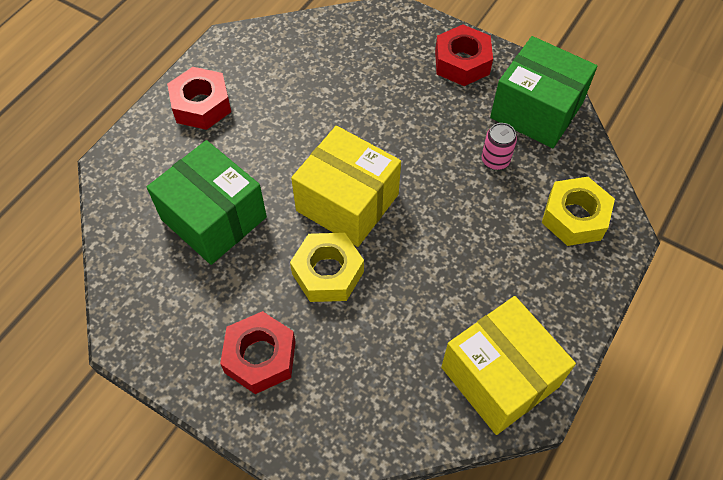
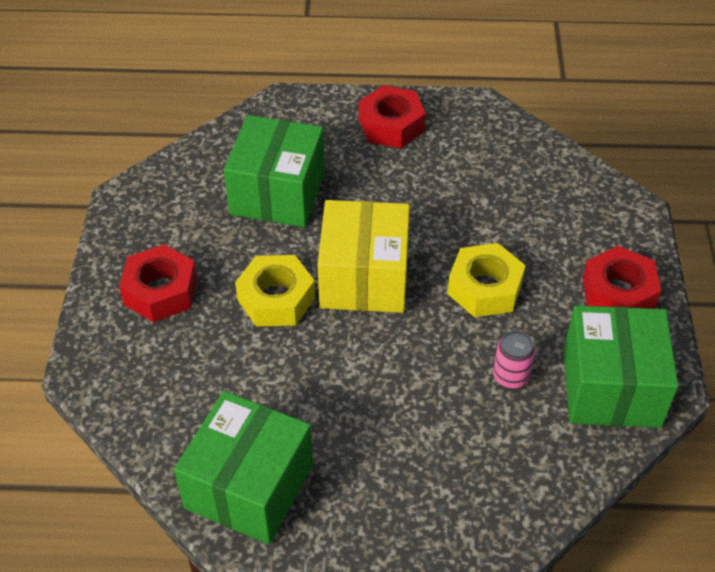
camera: 60 degrees right, 10 degrees down
yellow box [441,296,576,435] -> green box [174,391,313,545]
yellow nut [542,177,615,246] -> yellow nut moved to [447,243,526,317]

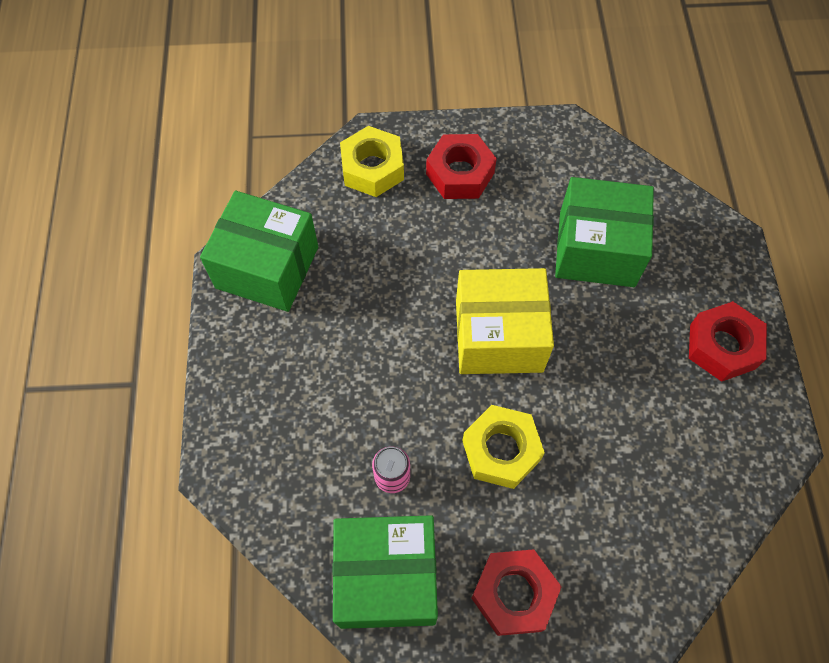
camera: 85 degrees right, 15 degrees up
yellow nut [235,255,315,326] -> yellow nut moved to [340,126,404,197]

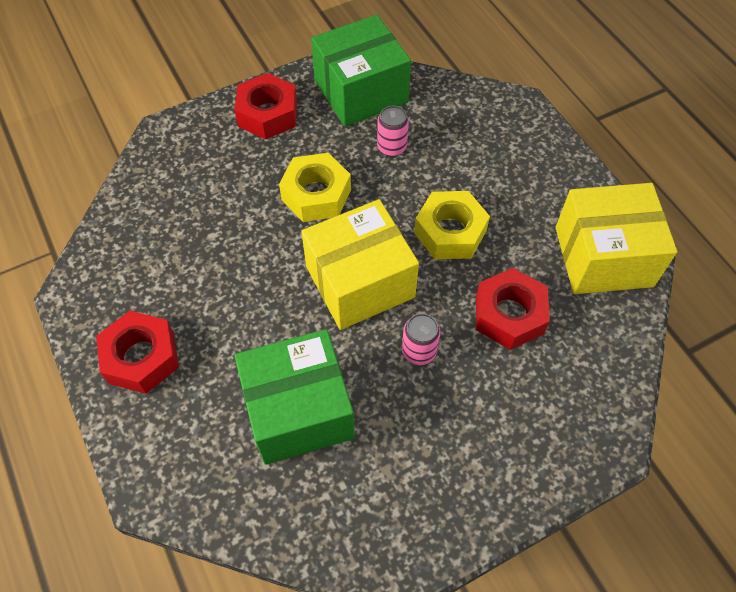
camera: 155 degrees right, 5 degrees down
green box [200,191,318,312] -> yellow box [556,183,677,294]
yellow nut [340,126,404,197] -> yellow nut moved to [414,191,490,259]
red nut [426,134,497,199] -> red nut moved to [476,268,550,350]
none -> pink can [402,313,441,365]

